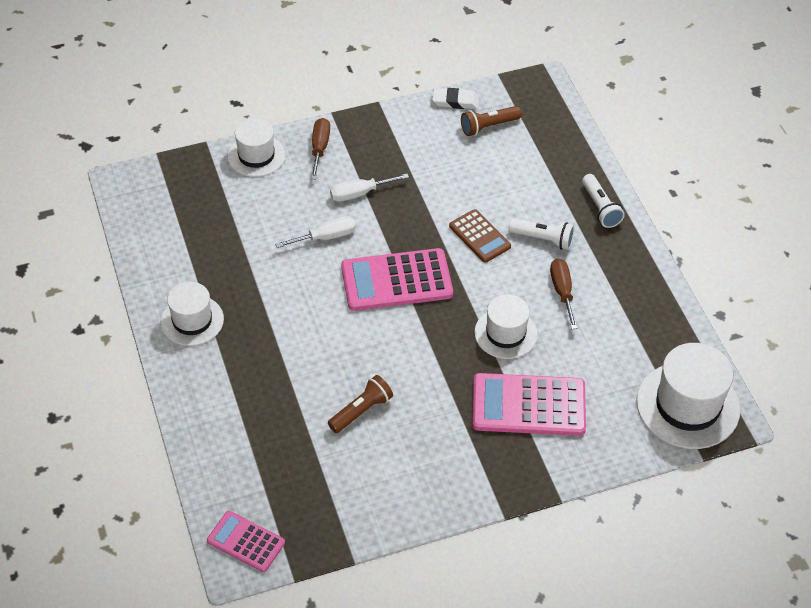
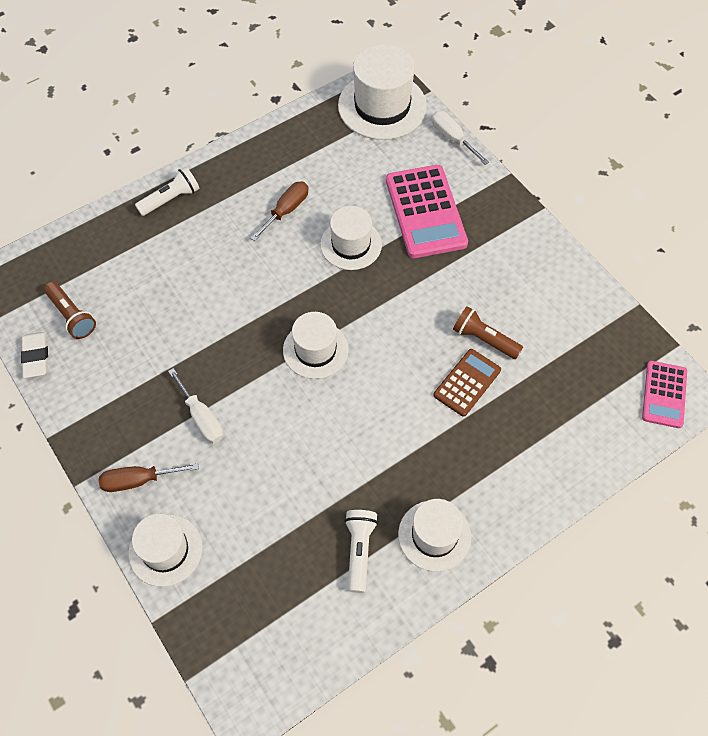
camera: 105 degrees left, 10 degrees up
white screwdriver [275,216,356,248] -> white screwdriver moved to [431,111,489,165]
pink calculator [341,248,453,311] -> white hat [283,312,349,379]
brown calculator [449,209,511,263] -> brown calculator moved to [433,349,501,417]
white flashlight [509,218,575,250] -> white flashlight moved to [345,510,378,593]
brown screwdriver [550,259,577,329] -> brown screwdriver turned 150 degrees clockwise [250,181,308,241]

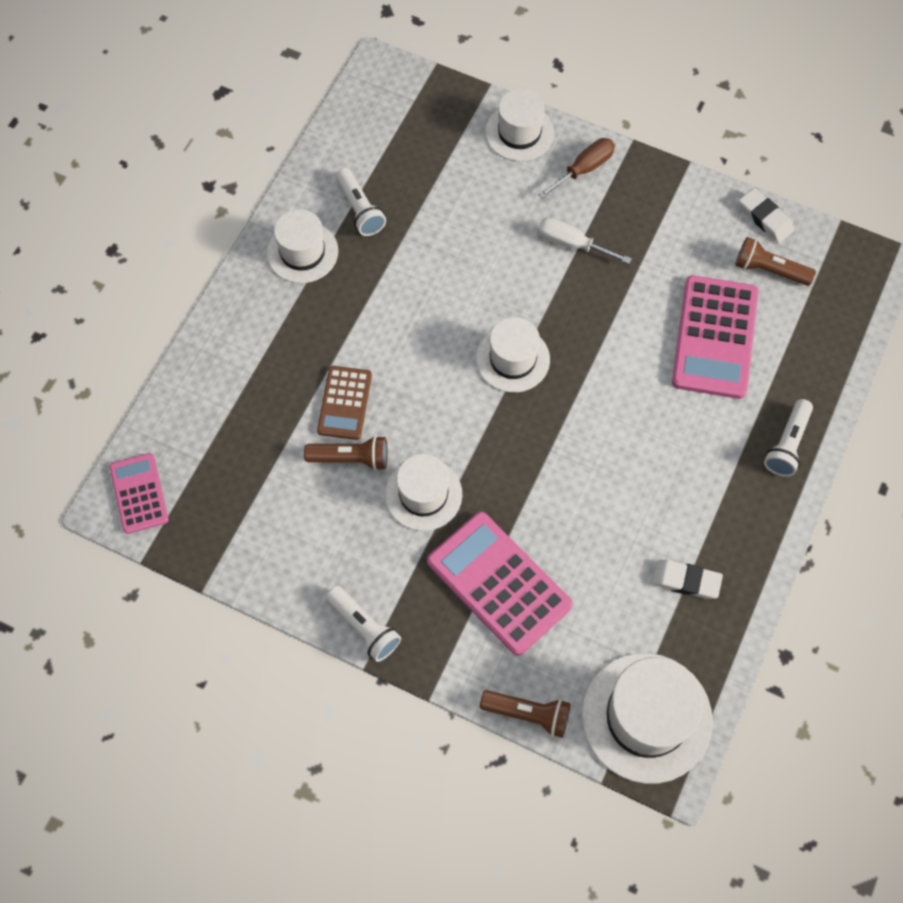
camera: 150 degrees right, 5 degrees up
brown screwdriver [250,181,308,241] -> none
white hat [320,206,382,270] -> white hat moved to [385,454,462,531]
white screwdriver [431,111,489,165] -> brown flashlight [480,690,571,738]
none -> white flashlight [326,586,401,662]
none -> white eraser [652,559,723,599]
none -> pink calculator [672,275,758,399]

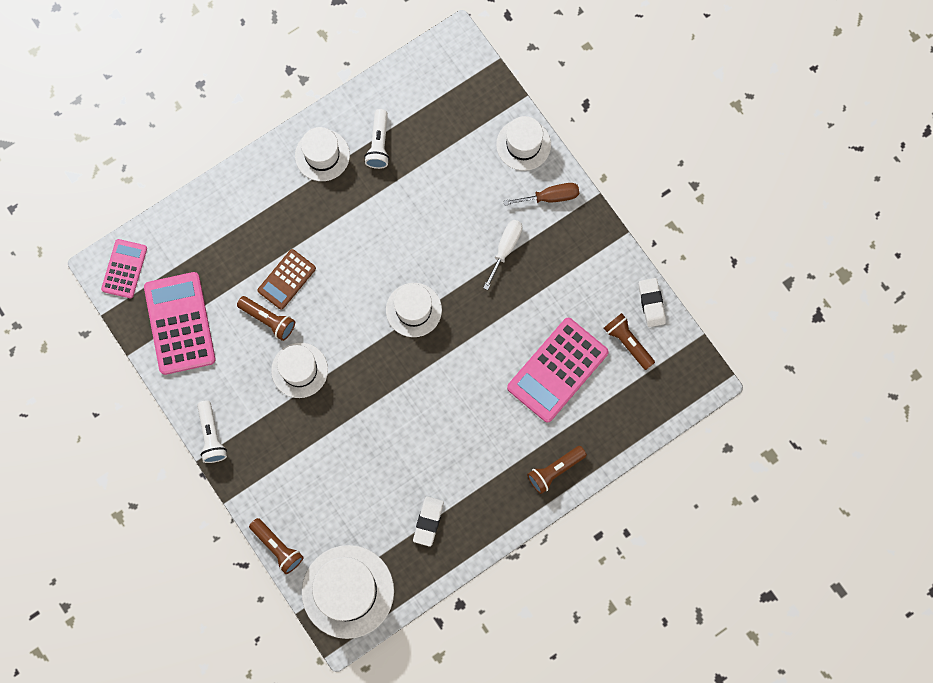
camera: 30 degrees right, 10 degrees up
pink calculator [427,512,573,656] -> pink calculator moved to [144,272,216,375]
white screwdriver [537,217,632,264] -> white screwdriver turned 60 degrees clockwise [483,220,522,290]
white eraser [652,559,723,599] -> white eraser turned 60 degrees clockwise [413,496,444,547]
white flashlight [764,399,813,477] -> brown flashlight [527,446,587,494]

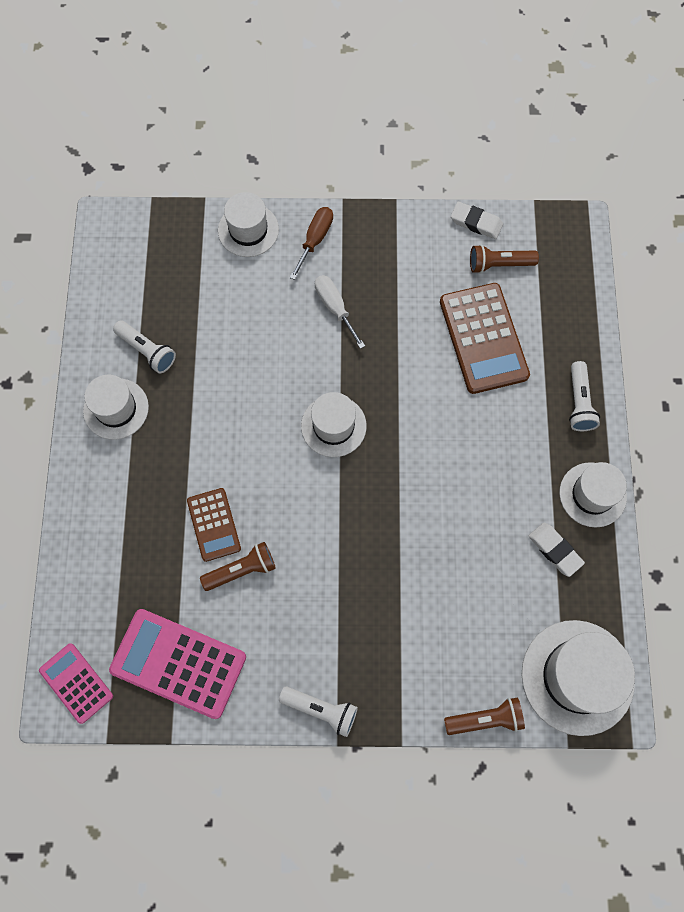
camera: 55 degrees left, 5 degrees down
white hat [271,342,328,398] -> white hat moved to [559,462,627,527]
pink calculator [507,318,609,422] -> brown calculator [440,283,530,394]
brown flashlight [527,446,587,494] -> white flashlight [569,361,600,431]

